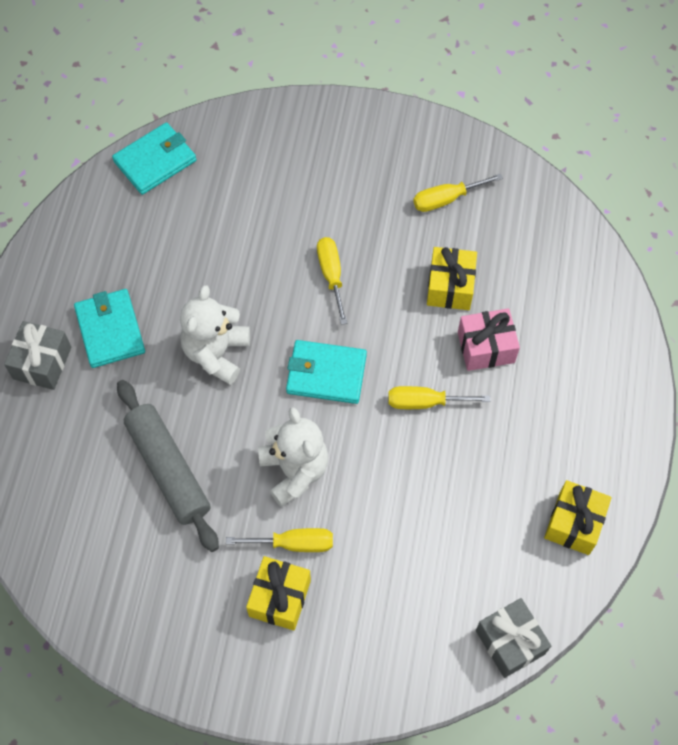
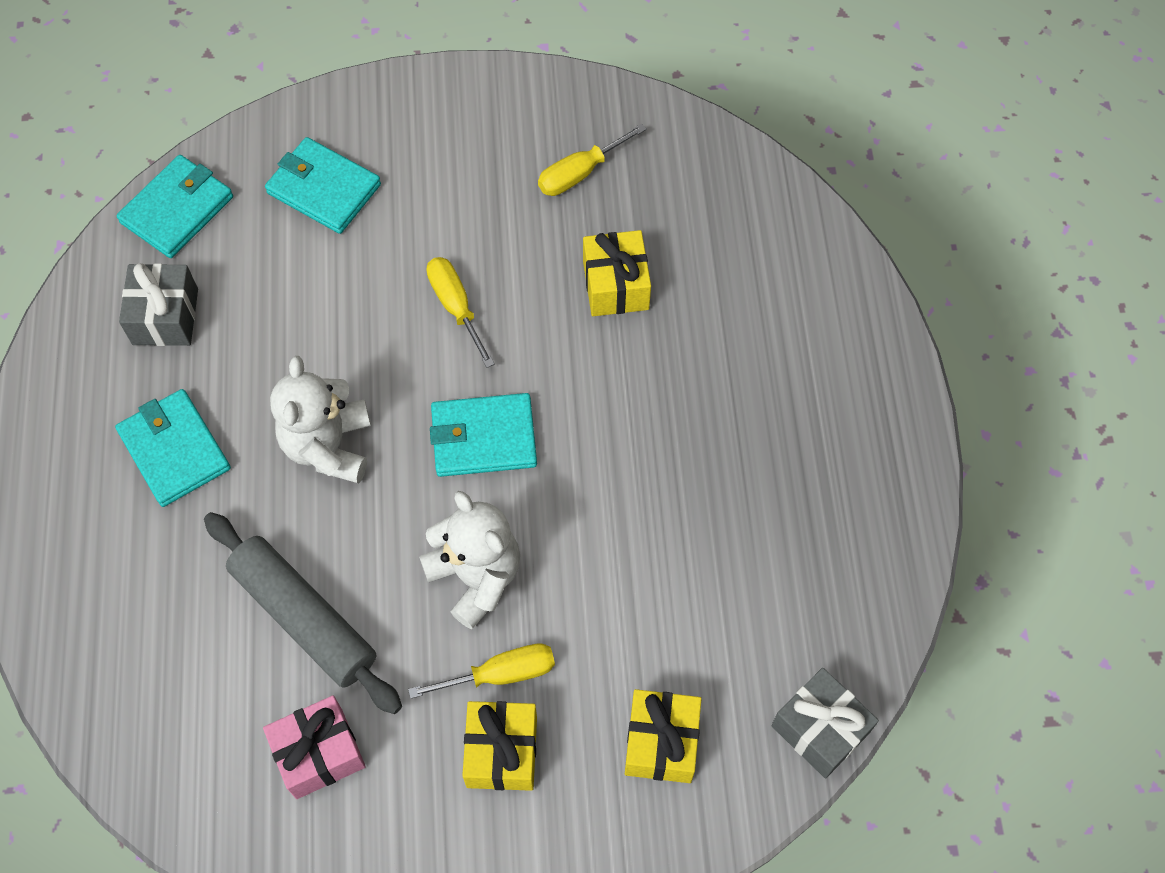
camera: 15 degrees left, 0 degrees up
grey gift [4,321,72,390] -> grey gift moved to [119,263,198,346]
yellow screwdriver [388,386,490,409] -> none
pink gift [458,308,520,371] -> pink gift moved to [263,695,366,799]
yellow gift [544,480,612,555] -> yellow gift moved to [625,689,701,783]
none -> turquoise wallet [265,137,381,234]

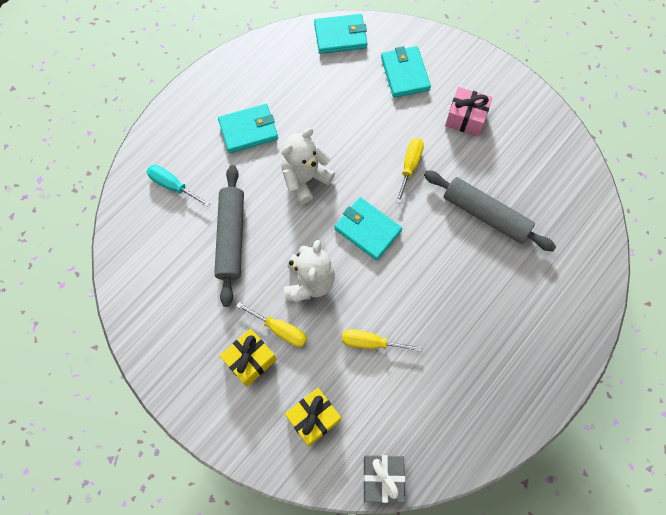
camera: 45 degrees right, 5 degrees up
turquoise wallet [115,389,231,507] -> turquoise wallet turned 60 degrees clockwise [218,104,278,153]
grey gift [119,263,198,346] -> none
pink gift [263,695,366,799] -> pink gift moved to [445,87,492,136]
yellow screwdriver [538,124,647,196] -> yellow screwdriver moved to [342,329,422,352]
yellow gift [583,230,651,316] -> grey rolling pin [424,170,556,251]
none -> turquoise screwdriver [147,165,210,207]

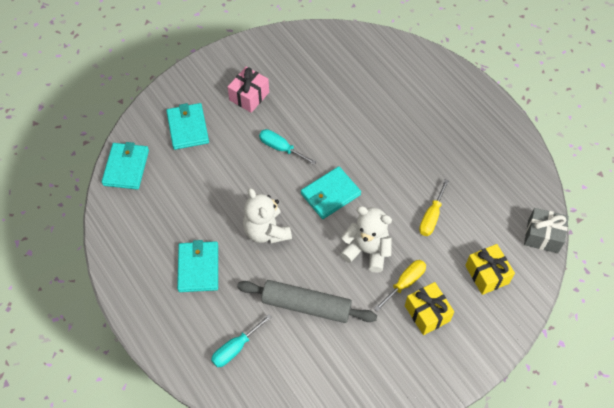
camera: 75 degrees left, 10 degrees down
turquoise wallet [381,46,431,98] -> turquoise wallet turned 75 degrees clockwise [166,103,209,150]
yellow screwdriver [396,138,424,204] -> turquoise screwdriver [259,129,316,165]
grey rolling pin [424,170,556,251] -> none

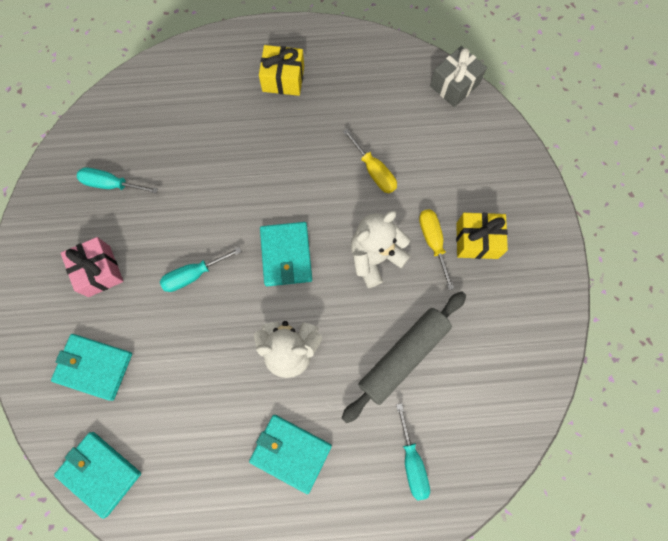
camera: 60 degrees left, 15 degrees up
yellow gift [465,244,515,295] -> yellow gift moved to [259,45,304,96]
none -> turquoise screwdriver [77,167,158,194]

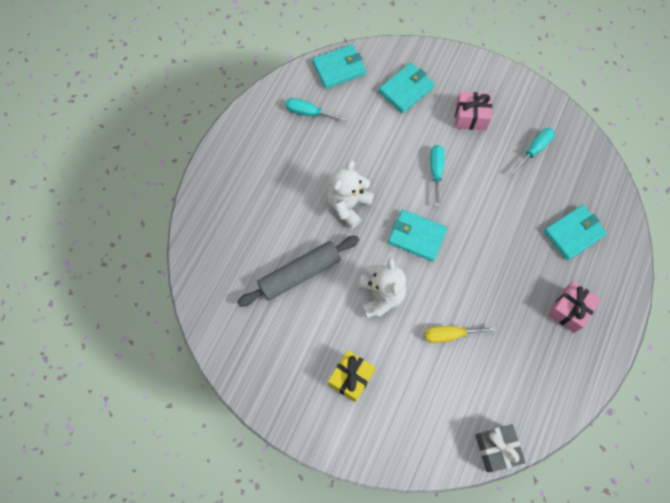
camera: 120 degrees right, 5 degrees down
turquoise wallet [249,415,332,494] -> turquoise wallet moved to [544,205,607,260]
yellow gift [259,45,304,96] -> pink gift [548,281,601,333]
grey rolling pin [342,291,466,423] -> grey rolling pin turned 75 degrees clockwise [237,236,359,307]
turquoise screwdriver [396,403,430,500] -> turquoise screwdriver moved to [286,98,348,122]
yellow screwdriver [419,209,454,290] -> none

